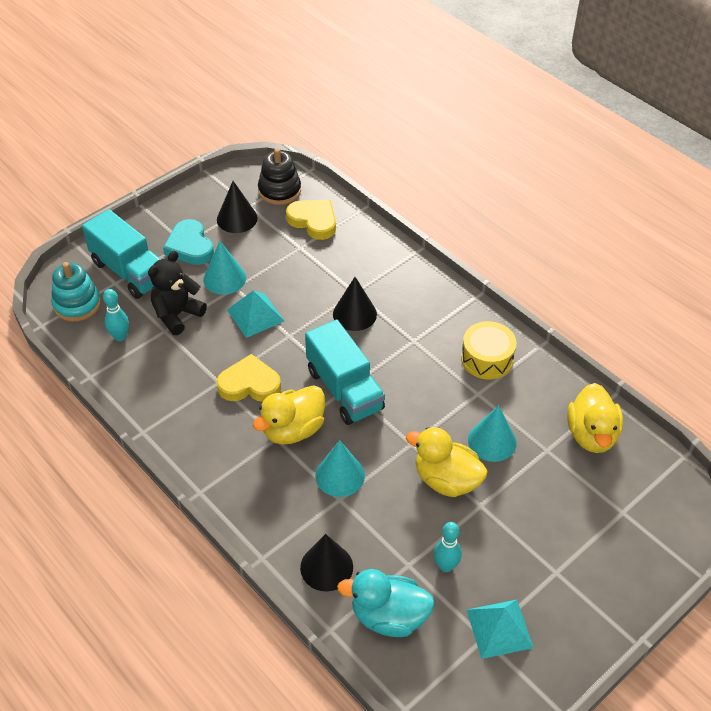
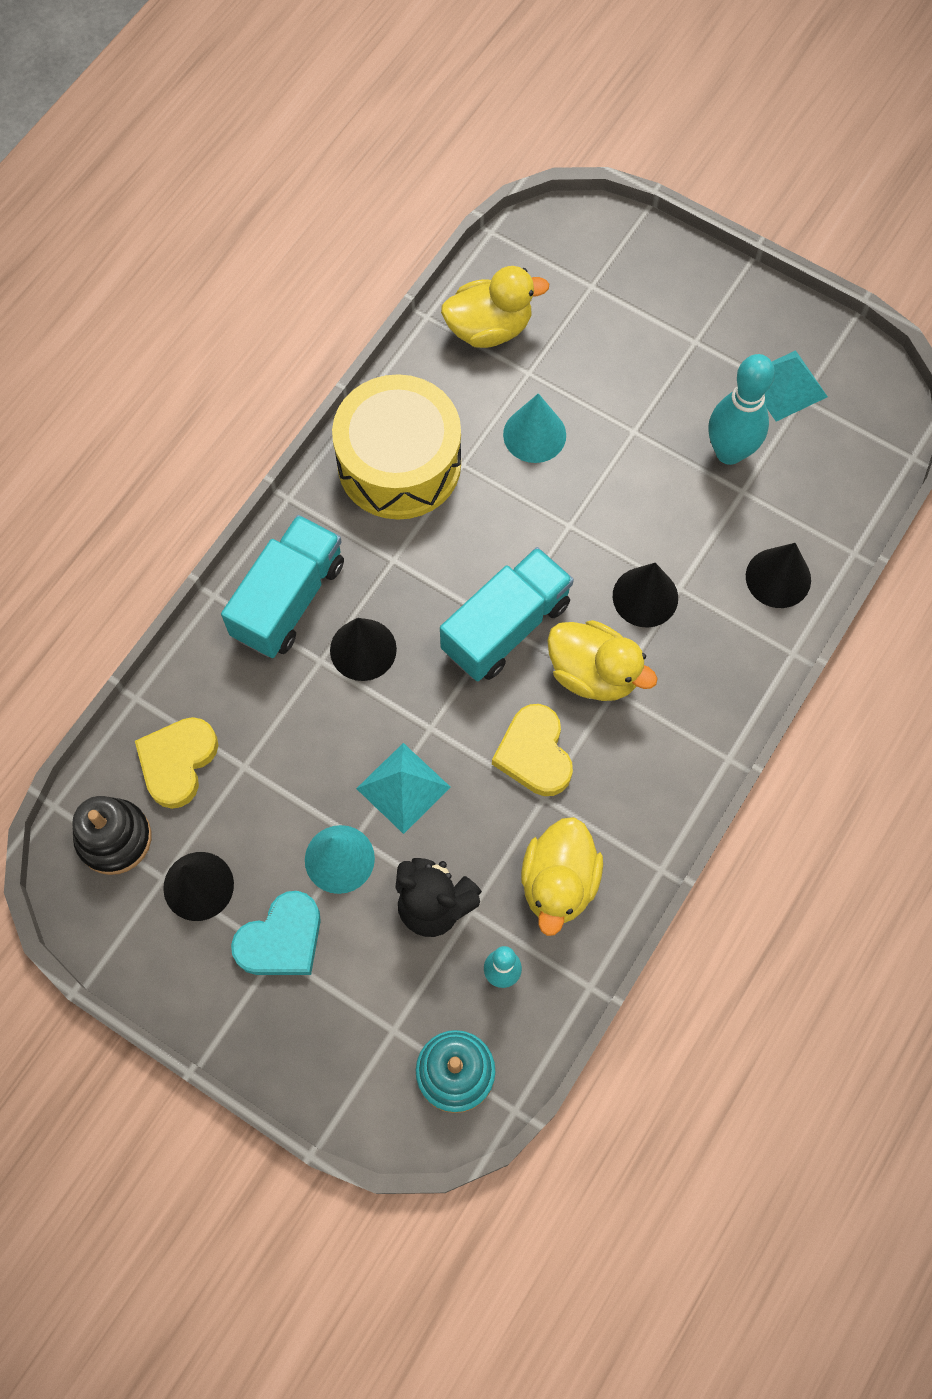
camera: 105 degrees left, 20 degrees up
turquoise truck [82,209,161,299] -> turquoise truck moved to [221,515,344,658]
turquoise cone [315,440,365,497] -> black cone [613,563,678,628]
turquoise duck [337,569,435,637] -> none
yellow duck [406,427,488,497] -> yellow duck moved to [521,817,603,936]
turquoise bowling pin [434,522,462,572] -> turquoise bowling pin [709,354,775,465], size x1.73
yellow drum [461,321,517,380] -> yellow drum [332,374,461,520], size x1.70

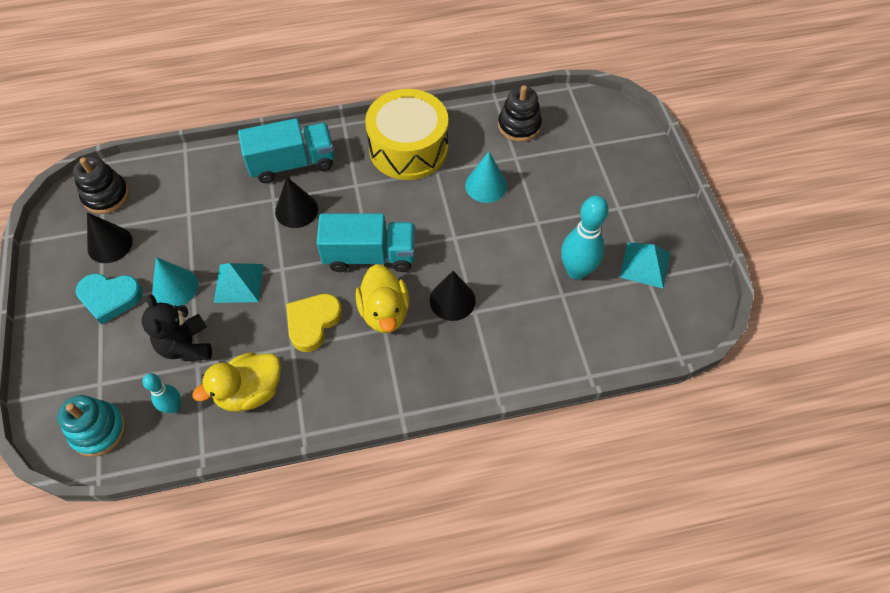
camera: 45 degrees right, 10 degrees down
yellow heart [135,717,218,809] -> none
yellow duck [441,266,549,348] -> black stacking toy [498,85,542,142]
black cone [746,543,811,608] -> none

